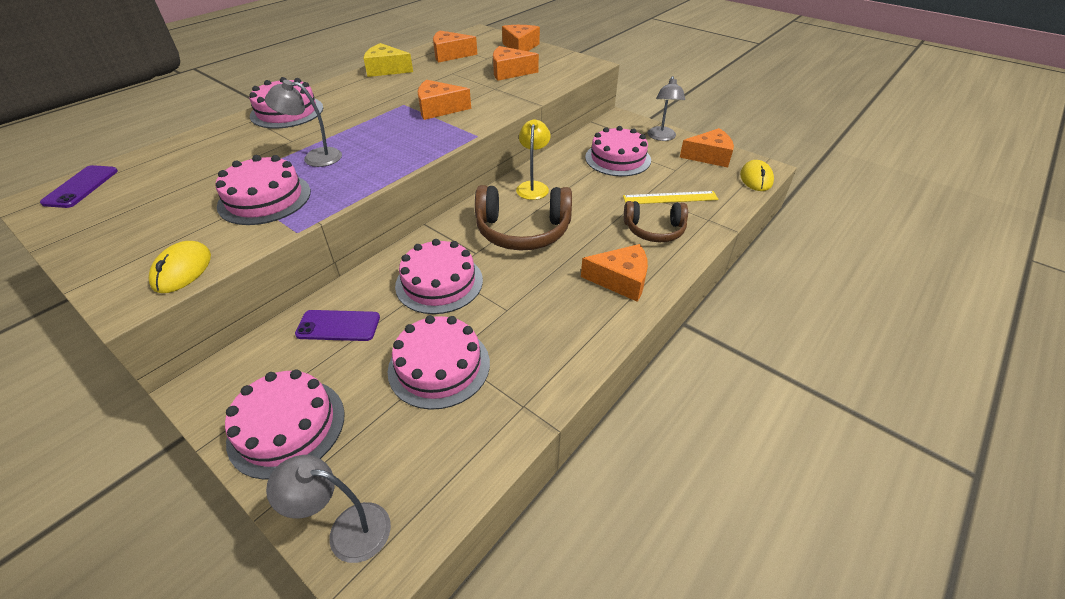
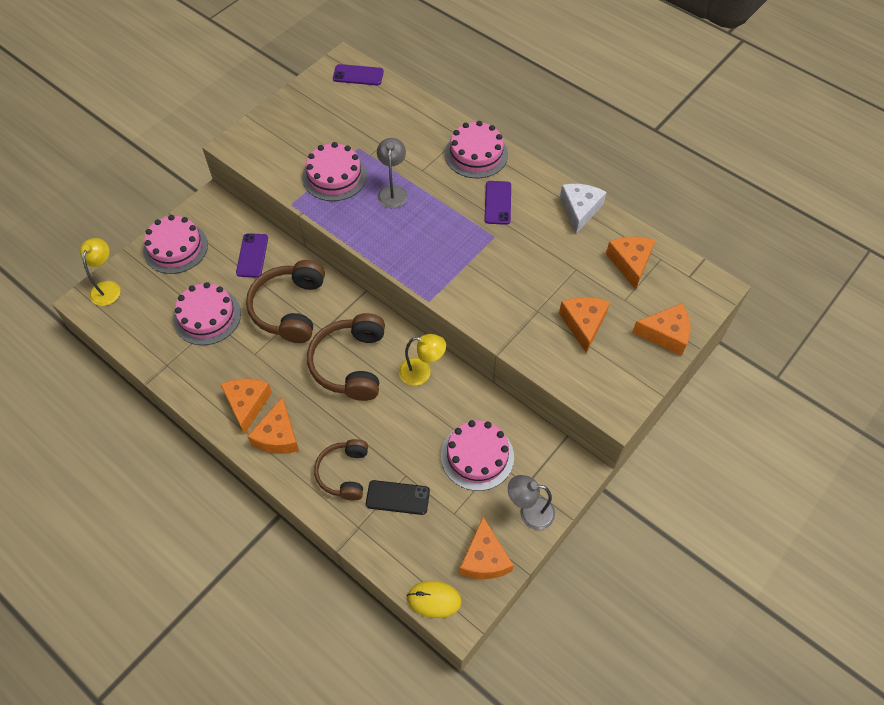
camera: 90 degrees right, 15 degrees up
yellow mouse [149,241,211,293] -> none
grey lamp [266,455,391,563] -> yellow lamp [80,238,120,306]
yellow cheese [364,43,413,77] -> white cheese [560,184,607,234]
pink cake [395,239,483,314] -> brown headphones [246,260,325,343]
orange cheese [418,80,471,120] -> orange cheese moved to [221,379,272,435]
yellow ruler [623,191,718,204] -> black phone [366,480,430,515]
none -> purple phone [484,181,511,225]

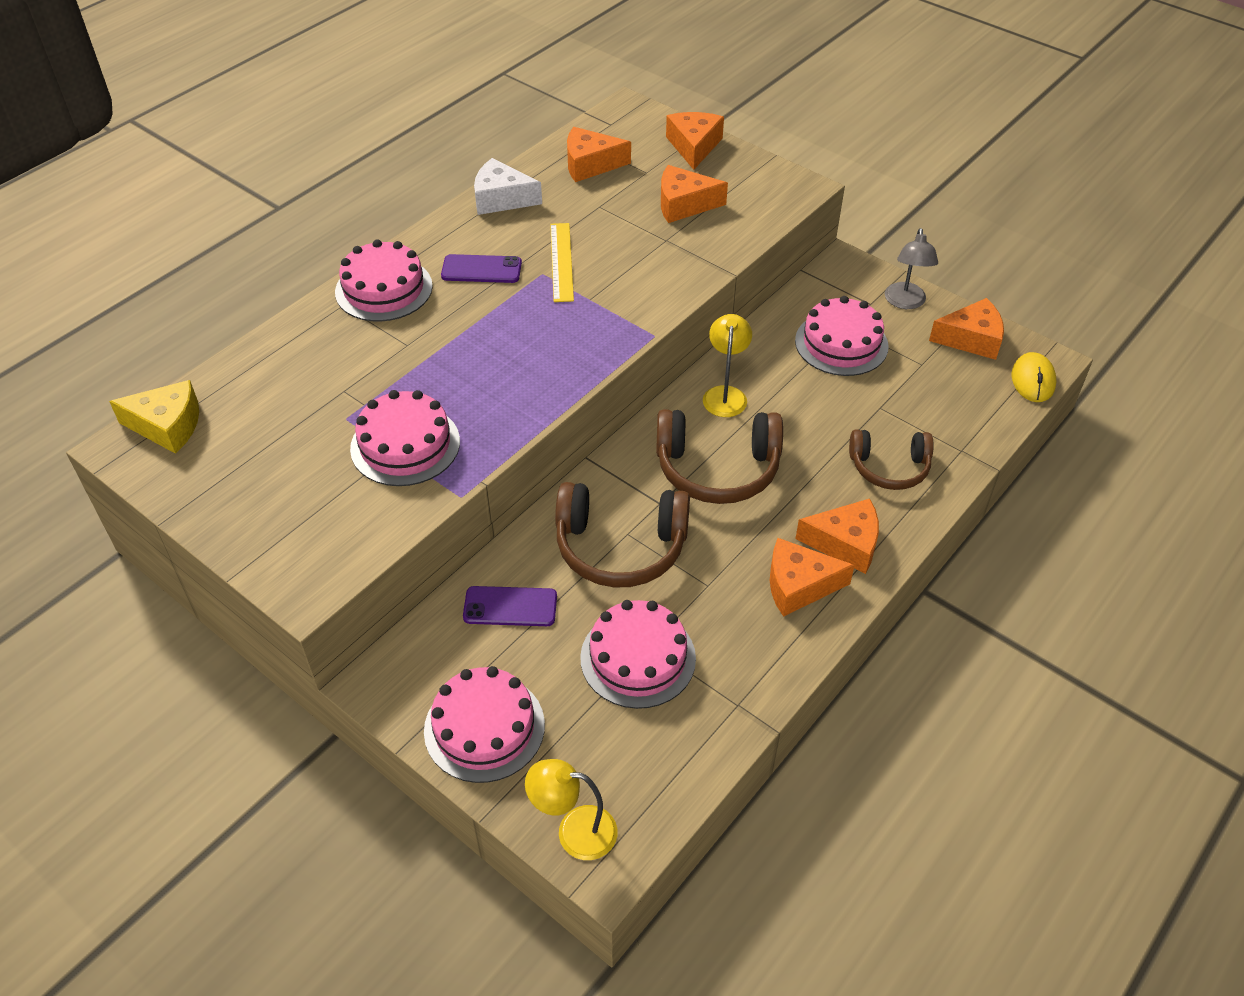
camera: 90 degrees left, 10 degrees down
purple phone [333,64,384,85] -> yellow cheese [109,380,199,454]
black phone [366,480,430,515] -> none
grey lamp [377,138,408,208] -> none
none -> yellow ruler [550,223,574,302]

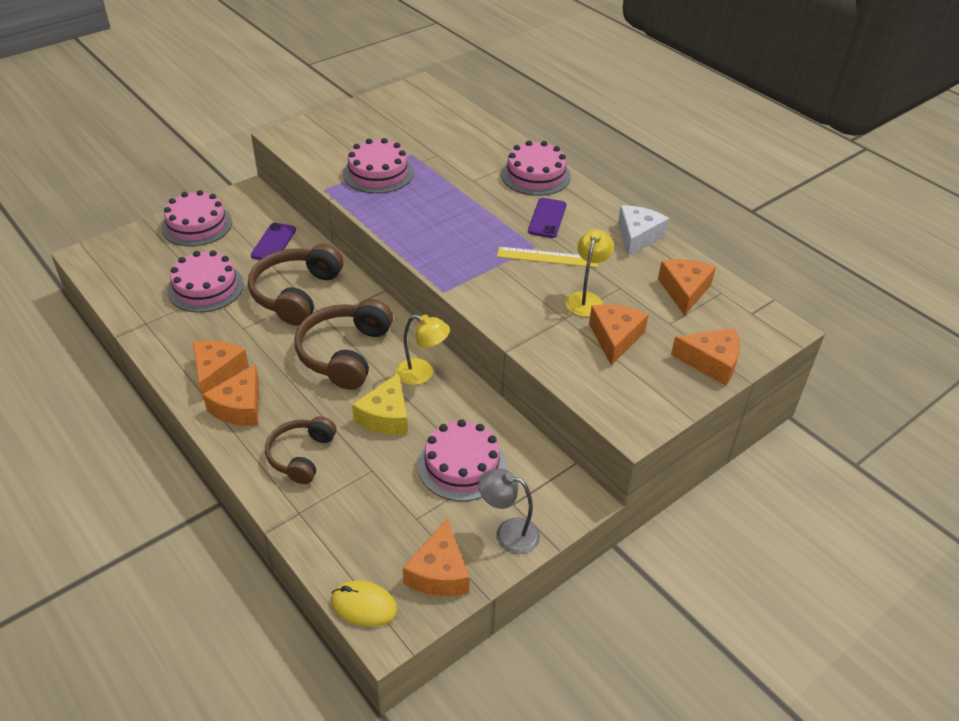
camera: 100 degrees right, 5 degrees down
yellow cheese [109,380,199,454] -> yellow cheese moved to [352,373,408,435]
yellow lamp [525,759,618,860] -> yellow lamp moved to [565,229,614,317]

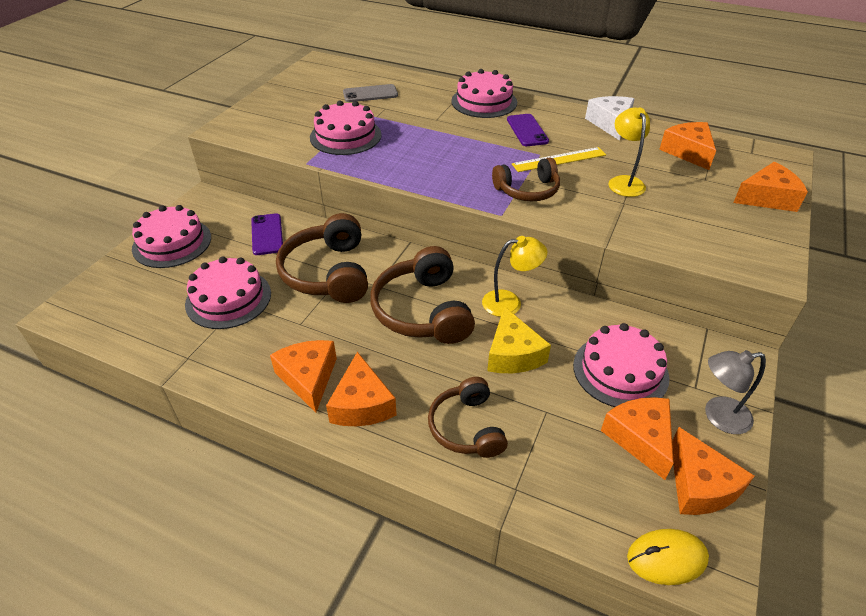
camera: 25 degrees left, 0 degrees up
orange cheese [589,304,649,366] -> orange cheese moved to [601,397,674,480]
none -> grey phone [343,84,398,102]
none -> brown headphones [492,158,560,201]

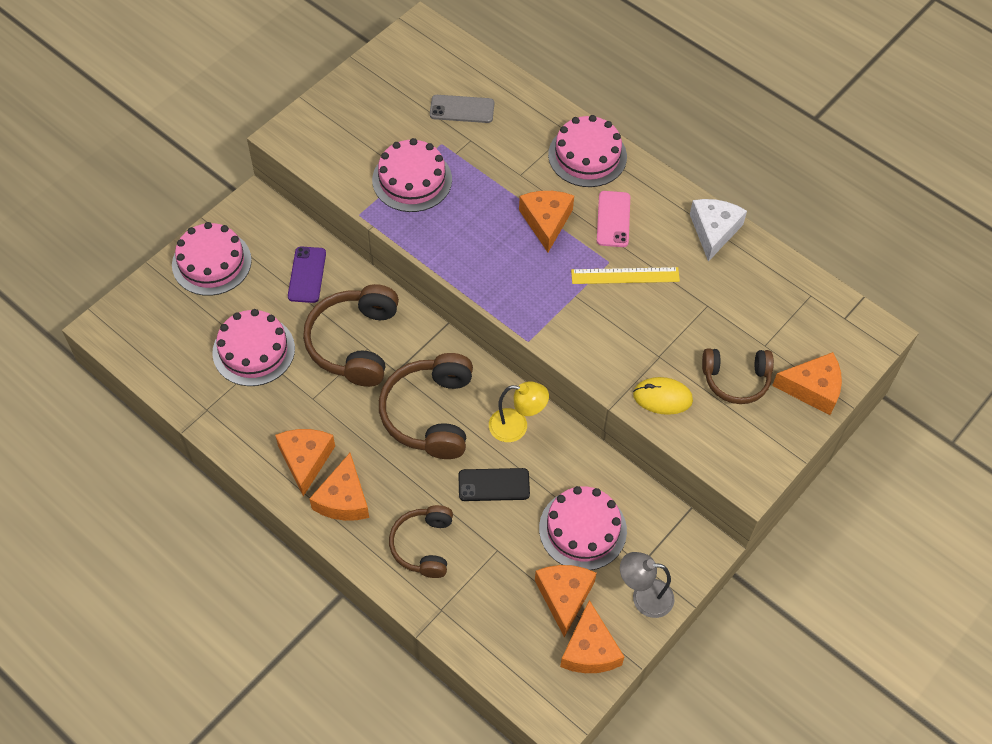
camera: 15 degrees right, 15 degrees up
yellow cheese [487,306,551,373] -> black phone [458,468,530,501]
brown headphones [492,158,560,201] -> brown headphones moved to [702,348,774,404]
purple phone [507,114,549,146] -> pink phone [597,191,630,247]
yellow lamp [608,107,650,197] -> none
yellow mouse [627,529,709,585] -> yellow mouse moved to [633,377,693,415]
orange cheese [659,122,716,170] -> orange cheese moved to [519,191,574,252]

